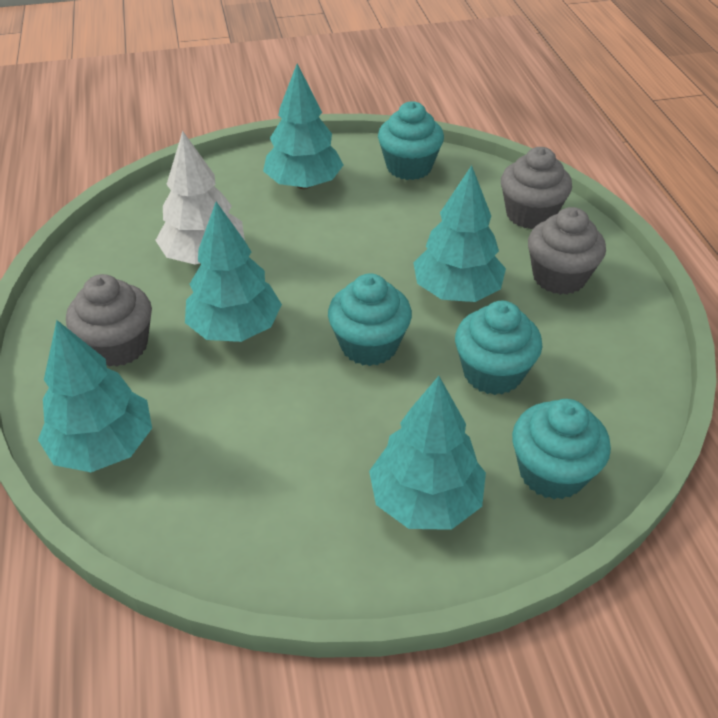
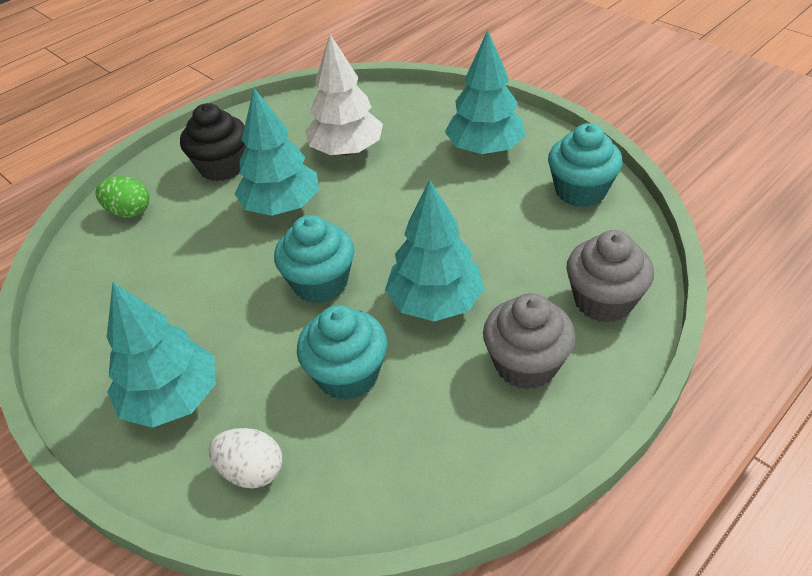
camera: 60 degrees right, 0 degrees up
turquoise tree [38,320,152,472] -> green egg [95,176,149,218]
grey cupcake [66,274,152,367] -> black cupcake [180,103,246,181]
turquoise cupcake [512,399,611,499] -> white egg [209,428,282,489]

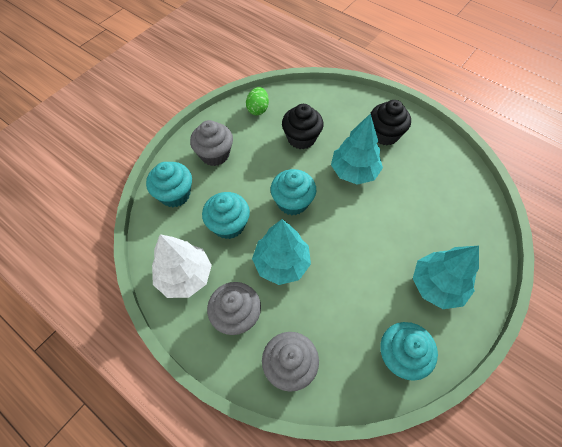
camera: 80 degrees right, 15 degrees up
green egg [95,176,149,218] -> green egg moved to [246,87,269,115]
turquoise tree [107,282,216,428] -> grey cupcake [190,120,233,166]
white egg [209,428,282,489] -> turquoise cupcake [146,162,192,207]
white tree [305,34,383,156] -> white tree moved to [152,234,212,298]
none -> black cupcake [282,104,323,149]

